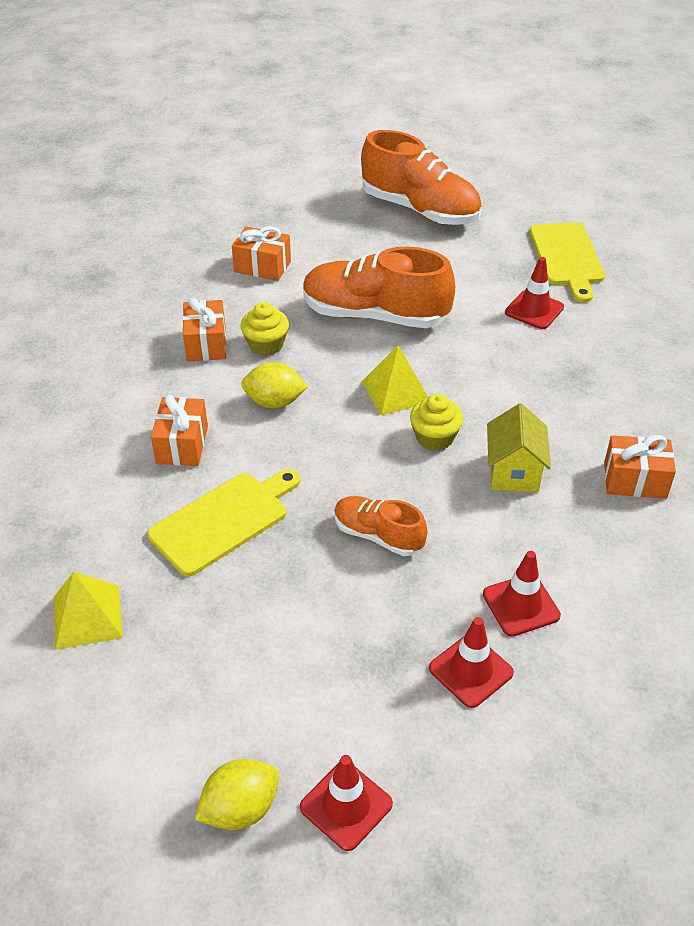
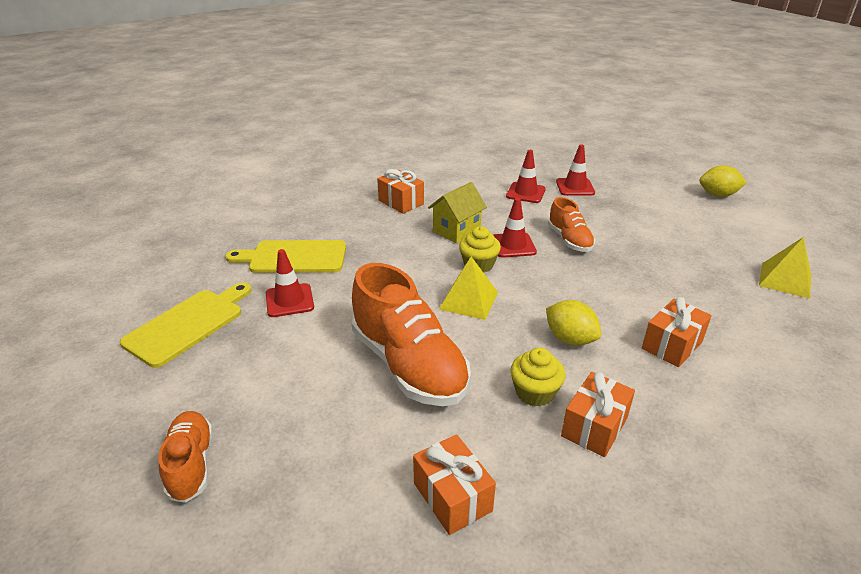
camera: 140 degrees left, 10 degrees down
yellow cutting board [147,469,301,576] -> yellow cutting board moved to [225,240,346,273]
red traffic cone [300,755,393,851] -> red traffic cone moved to [494,198,537,258]
orange shoe [361,130,482,225] -> orange shoe [158,411,213,503], size x0.54

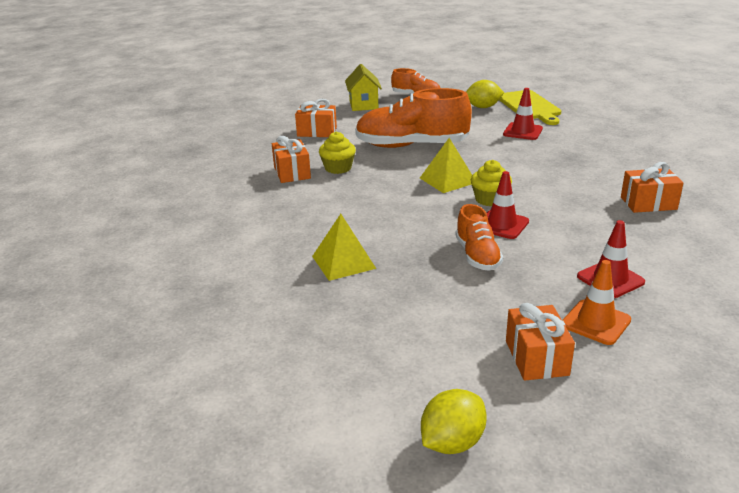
camera: 130 degrees right, 5 degrees down
yellow cutting board [225,240,346,273] -> none
yellow house [428,182,487,243] -> yellow house moved to [345,64,382,111]
yellow lemon [546,300,601,346] -> yellow lemon moved to [466,80,504,108]
orange shoe [548,197,595,252] -> orange shoe turned 120 degrees counterclockwise [455,204,503,271]
red traffic cone [556,144,595,196] -> orange traffic cone [563,260,631,345]
orange gift [642,297,712,367] -> orange gift moved to [506,303,575,381]
yellow pyramid [759,237,811,299] -> yellow pyramid moved to [312,214,376,281]

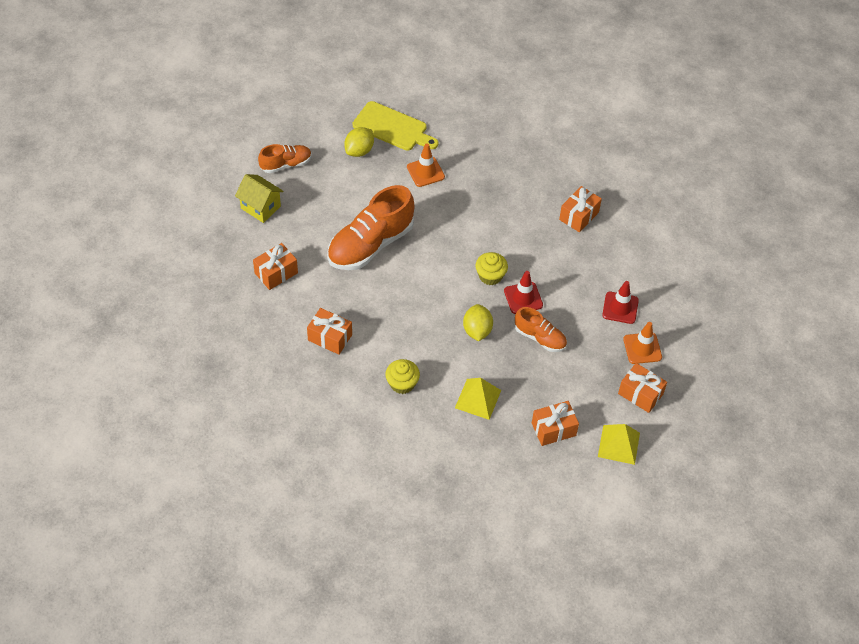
camera: 50 degrees left, 25 degrees up
yellow cupcake [319,131,356,174] -> yellow cupcake moved to [385,359,420,394]
yellow pyramid [420,138,472,193] -> yellow pyramid moved to [598,424,640,465]
yellow lemon [421,389,487,454] -> yellow lemon moved to [463,304,493,341]
red traffic cone [503,88,543,140] -> orange traffic cone [407,143,445,187]
none -> orange gift [532,401,579,446]

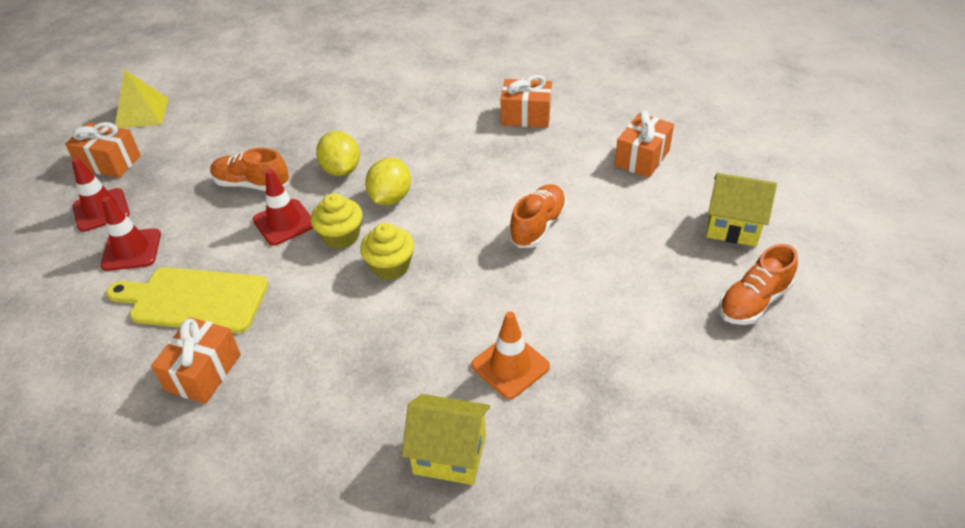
camera: 165 degrees right, 10 degrees down
orange shoe [327,185,414,270] -> orange shoe [509,184,567,248], size x0.54
yellow lemon [344,127,374,157] -> yellow lemon moved to [365,158,411,205]
yellow cutting board [353,101,439,151] -> yellow cutting board moved to [106,267,268,333]
yellow cupcake [385,359,420,394] -> yellow cupcake moved to [360,223,414,280]
yellow pyramid [455,378,501,420] -> none
orange gift [532,401,579,446] -> none
orange traffic cone [623,322,662,364] -> red traffic cone [72,157,130,232]
none -> yellow house [402,394,490,485]

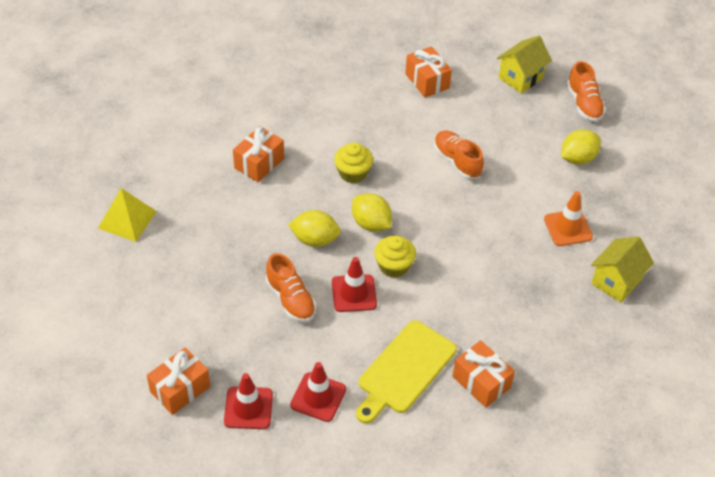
camera: 65 degrees left, 5 degrees up
yellow pyramid [115,70,169,128] -> yellow pyramid moved to [98,188,157,242]
orange shoe [210,148,289,191] -> orange shoe turned 75 degrees counterclockwise [266,253,316,322]
yellow cupcake [360,223,414,280] -> yellow cupcake moved to [334,142,373,184]
orange gift [501,75,552,128] -> orange gift moved to [233,126,284,182]
none -> yellow lemon [561,129,601,165]

